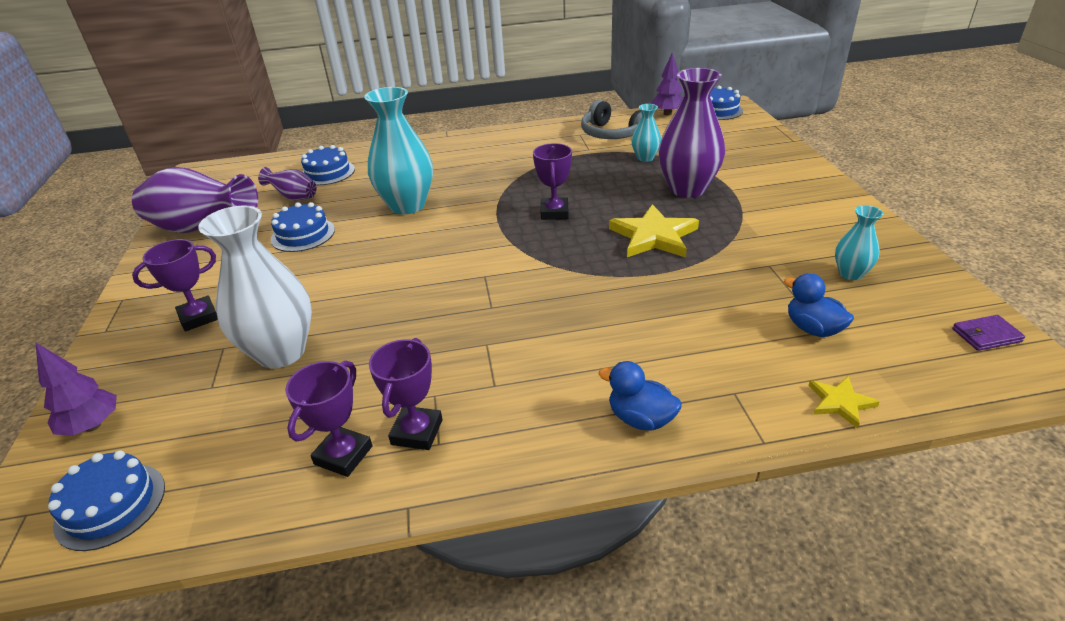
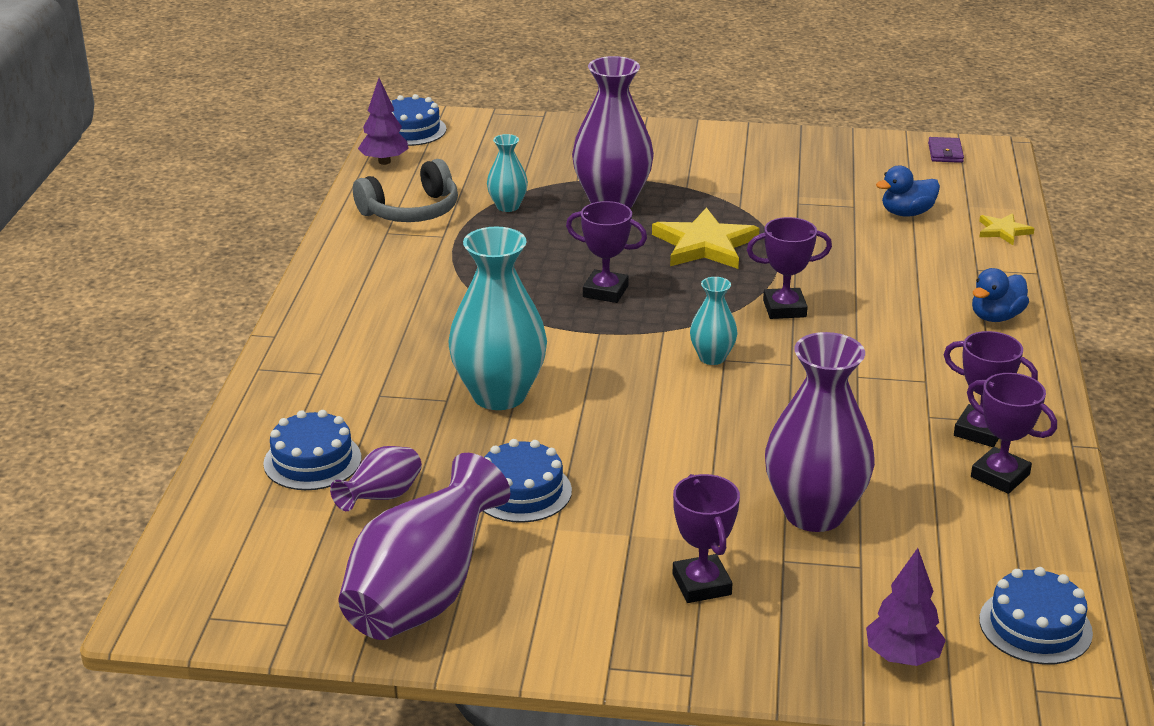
camera: 75 degrees left, 5 degrees down
white vase [198,206,312,368] -> purple vase [765,332,875,532]
turquoise vase [835,205,883,280] -> turquoise vase moved to [690,277,738,365]
none -> purple trophy [747,217,832,319]

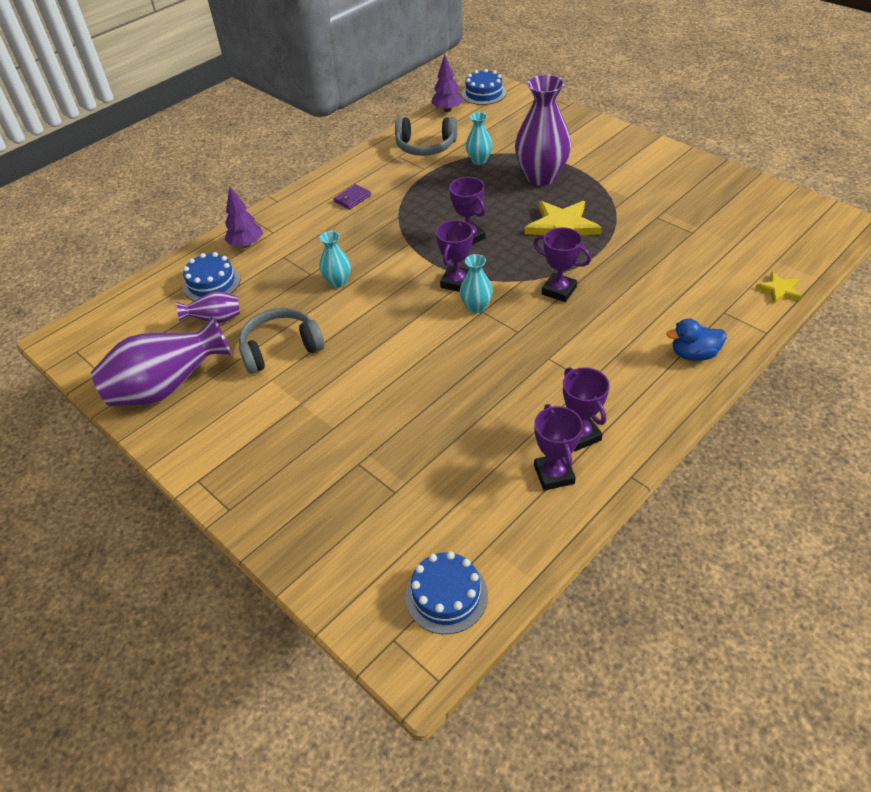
camera: 40 degrees right, 15 degrees up
turquoise vase [448,227,547,410] -> turquoise vase [319,231,351,288], size x0.50
blue cake [483,439,572,523] -> grey headphones [239,308,324,374]
purple trophy [672,474,740,603] -> purple trophy moved to [436,220,473,292]
purple vase [765,332,875,532] -> none
purple tree [866,548,946,666] -> purple tree moved to [225,187,263,248]
blue duck [876,165,940,216] -> none
purple wallet [928,137,964,163] -> purple wallet moved to [334,184,371,210]

